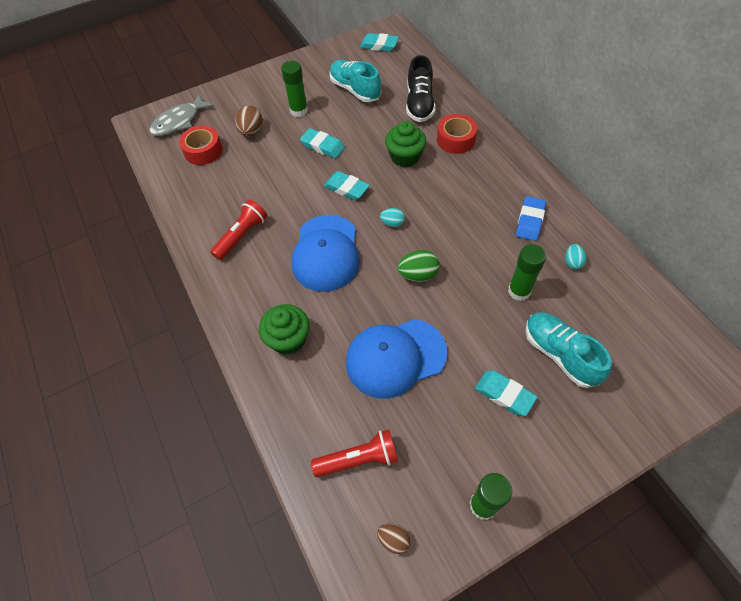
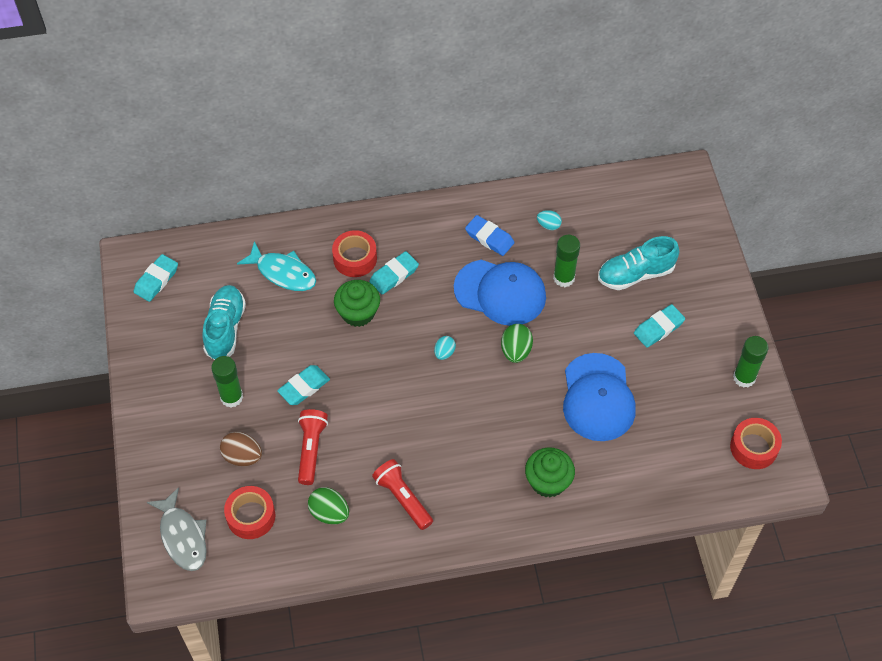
camera: 75 degrees left, 0 degrees up
blue cap [292,215,360,292] -> blue cap moved to [454,260,546,326]
red flashlight [311,430,398,477] -> red flashlight moved to [298,409,328,485]
turquoise eraser [324,171,370,200] -> turquoise eraser moved to [370,251,419,294]
turquoise shoe [329,60,381,102] -> turquoise shoe turned 120 degrees clockwise [202,285,246,360]
brown egg [377,523,410,554] -> red tape [730,418,782,469]
black shoe [406,55,435,122] -> turquoise fish [237,241,316,291]
none -> green egg [308,487,349,524]

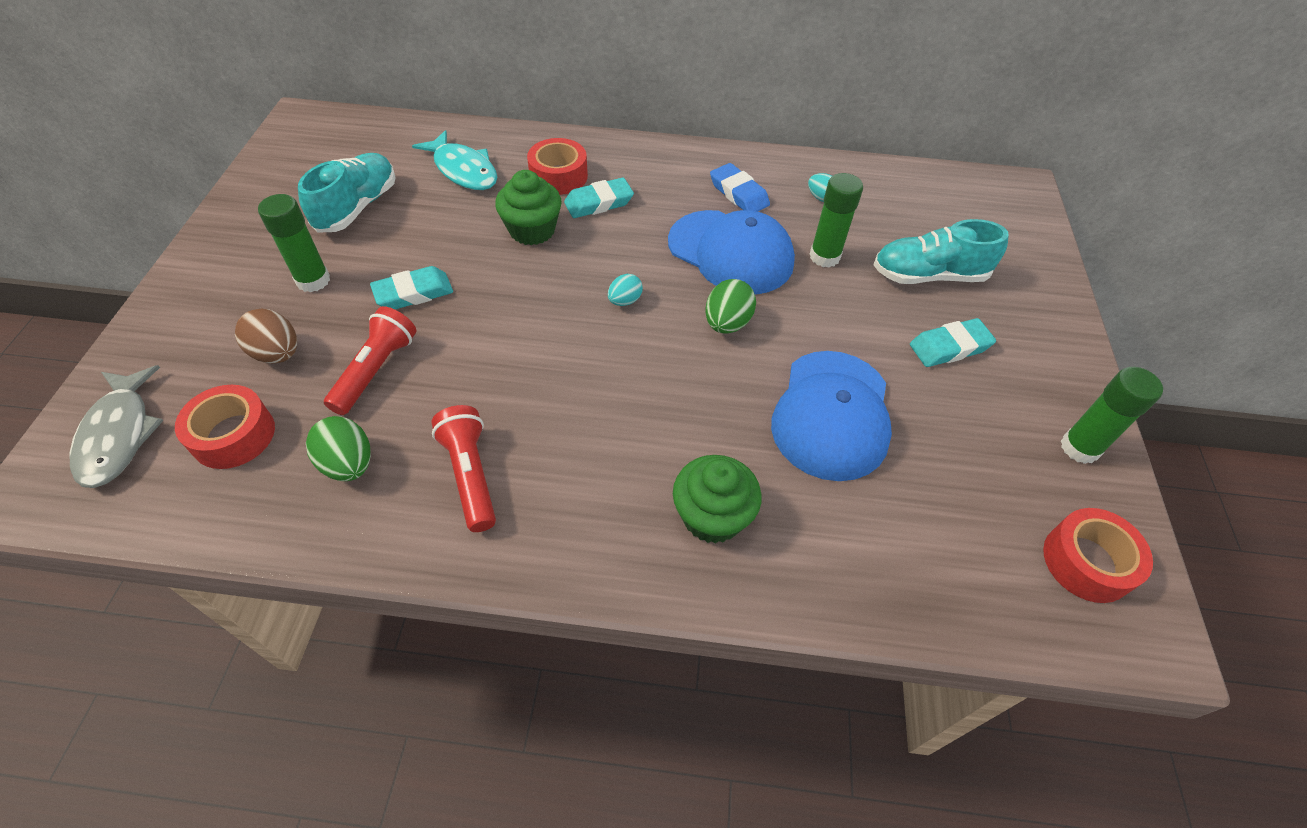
camera: 15 degrees right, 5 degrees down
turquoise eraser [134,254,178,302] -> none

